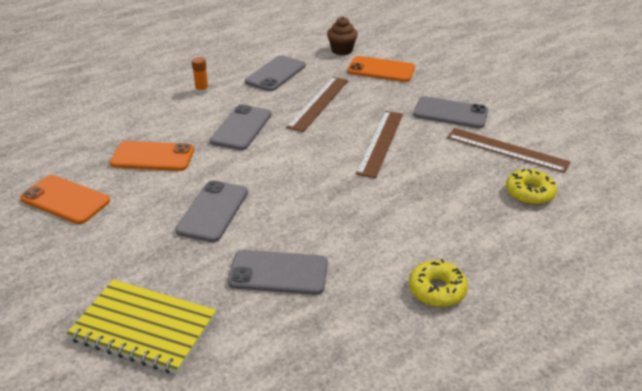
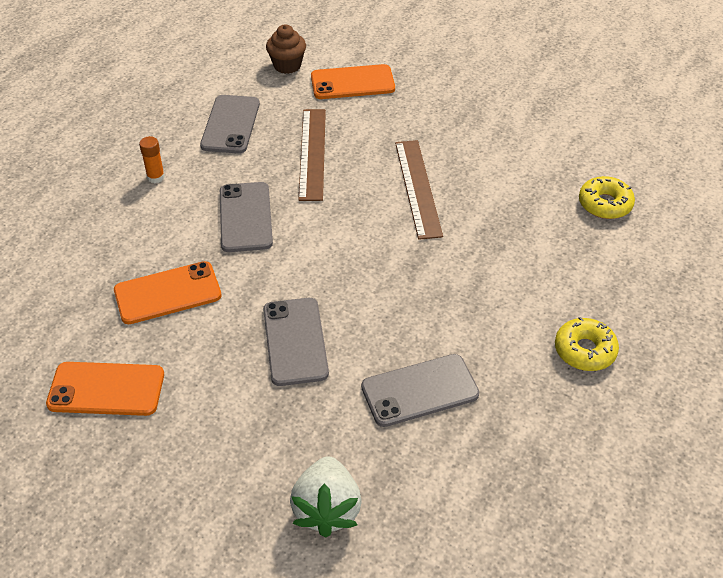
camera: 25 degrees left, 10 degrees up
yellow notebook [67,279,217,374] -> white strawberry [290,456,361,538]
grey phone [413,96,488,128] -> none
brown ruler [447,128,570,173] -> none

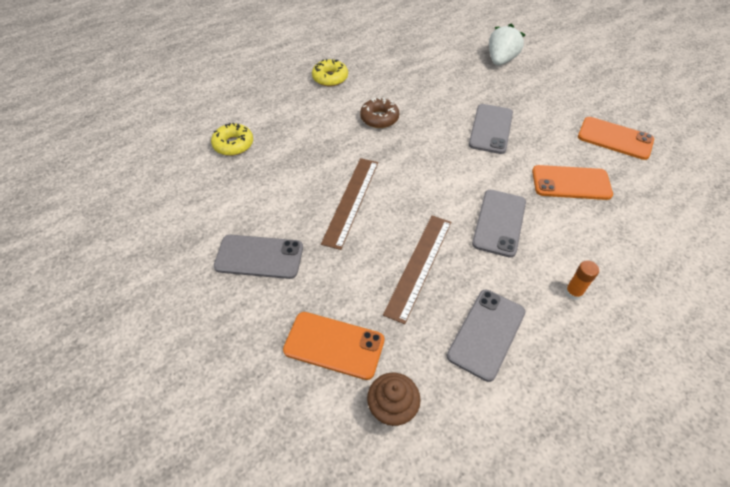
camera: 155 degrees left, 5 degrees up
grey phone [361,354,479,427] -> grey phone moved to [214,235,303,279]
none -> brown donut [360,97,400,128]

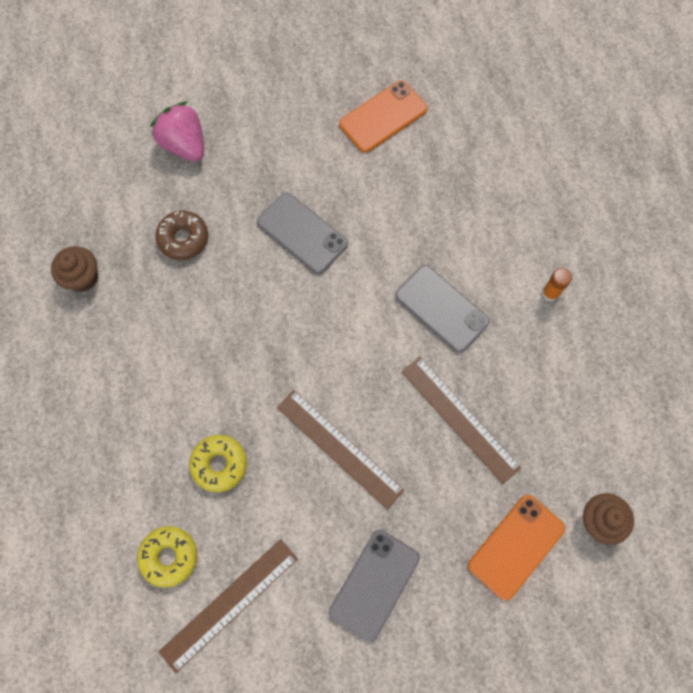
camera: 65 degrees left, 20 degrees up
yellow donut [312,59,348,87] -> yellow donut moved to [189,435,247,492]
brown donut [360,97,400,128] -> brown donut moved to [155,211,208,260]
grey phone [447,290,526,382] -> none
white strawberry [489,23,525,65] -> pink strawberry [150,102,204,162]
orange phone [532,165,613,200] -> none
none -> brown cupcake [51,246,98,292]
none -> brown ruler [158,539,298,673]

